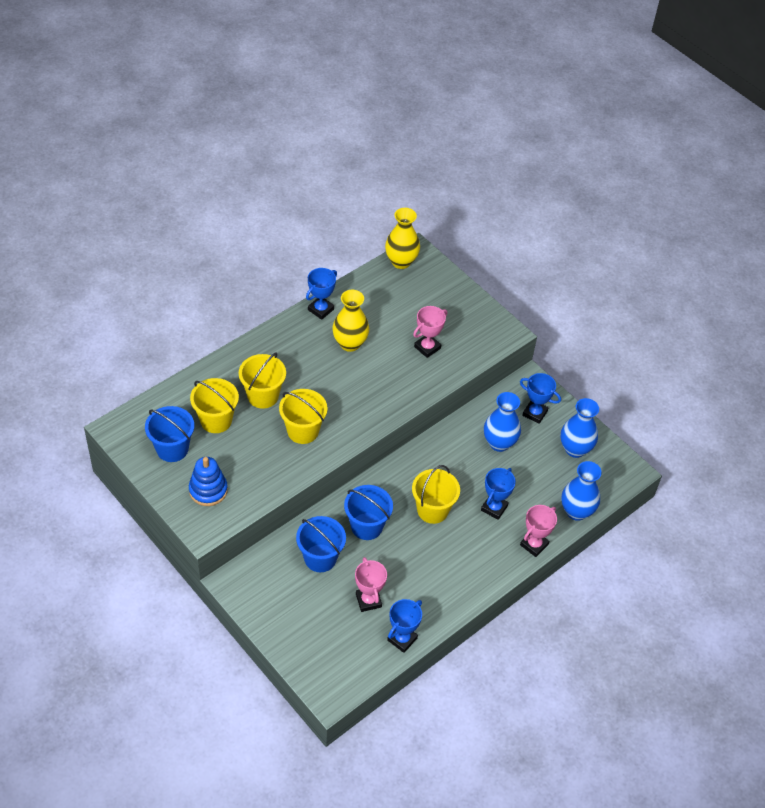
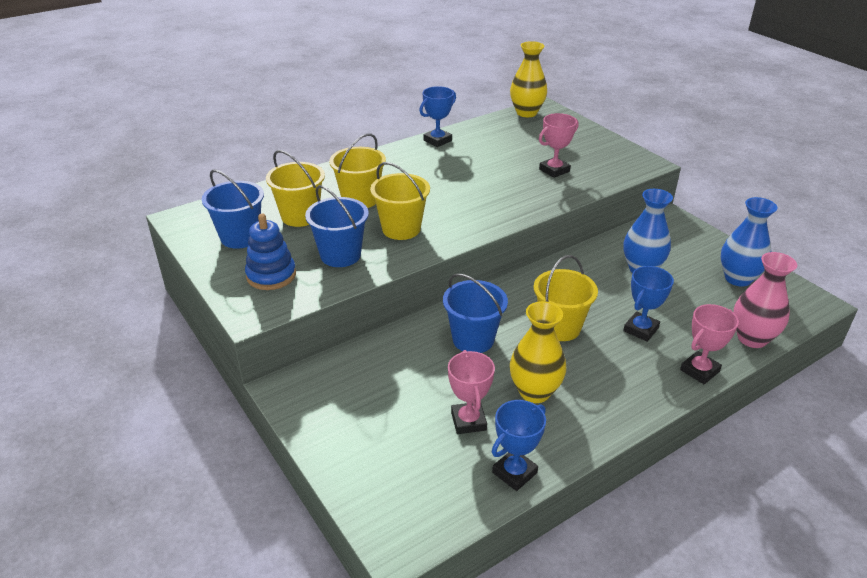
camera: 10 degrees right, 15 degrees down
blue bucket [296,516,346,572] -> blue bucket moved to [305,185,369,267]
yellow vase [332,290,369,352] -> yellow vase moved to [510,301,566,403]
blue trophy [520,373,561,424] -> none
blue vase [561,461,602,521] -> pink vase [733,252,797,348]

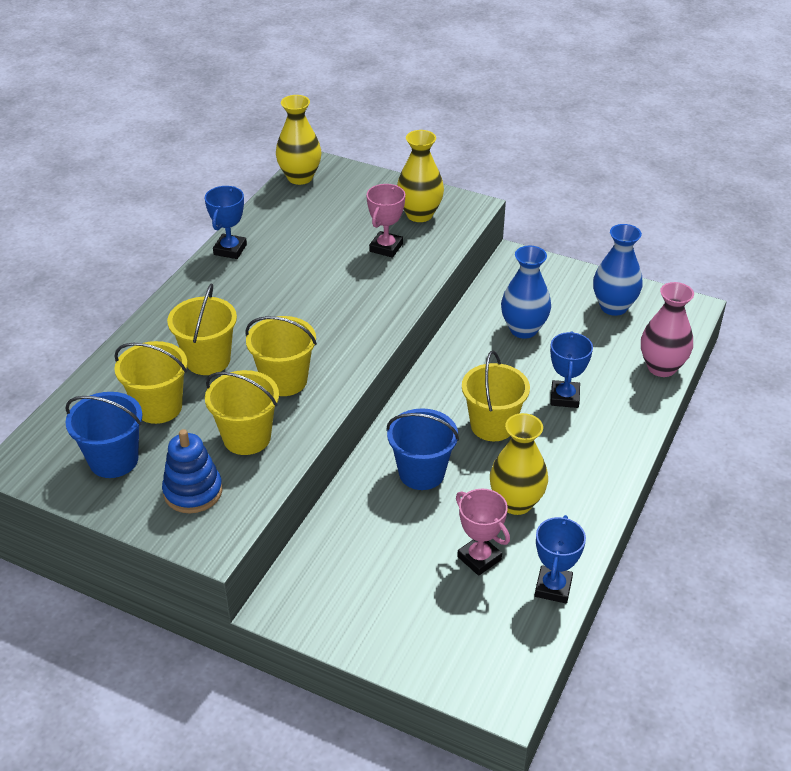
camera: 30 degrees left, 5 degrees up
blue bucket [305,185,369,267] -> yellow bucket [205,370,279,455]
pink trophy [680,304,739,385] -> none
none -> yellow vase [397,130,444,222]

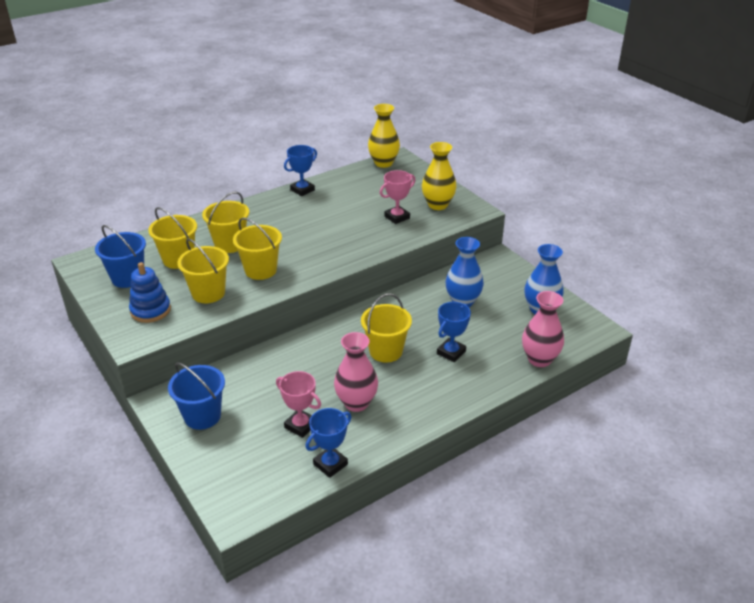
camera: 30 degrees right, 5 degrees down
blue bucket [386,408,459,490] -> blue bucket moved to [168,362,225,430]
pink trophy [456,489,510,576] -> pink trophy turned 45 degrees counterclockwise [276,371,321,438]
yellow vase [490,413,548,515] -> pink vase [334,332,378,412]

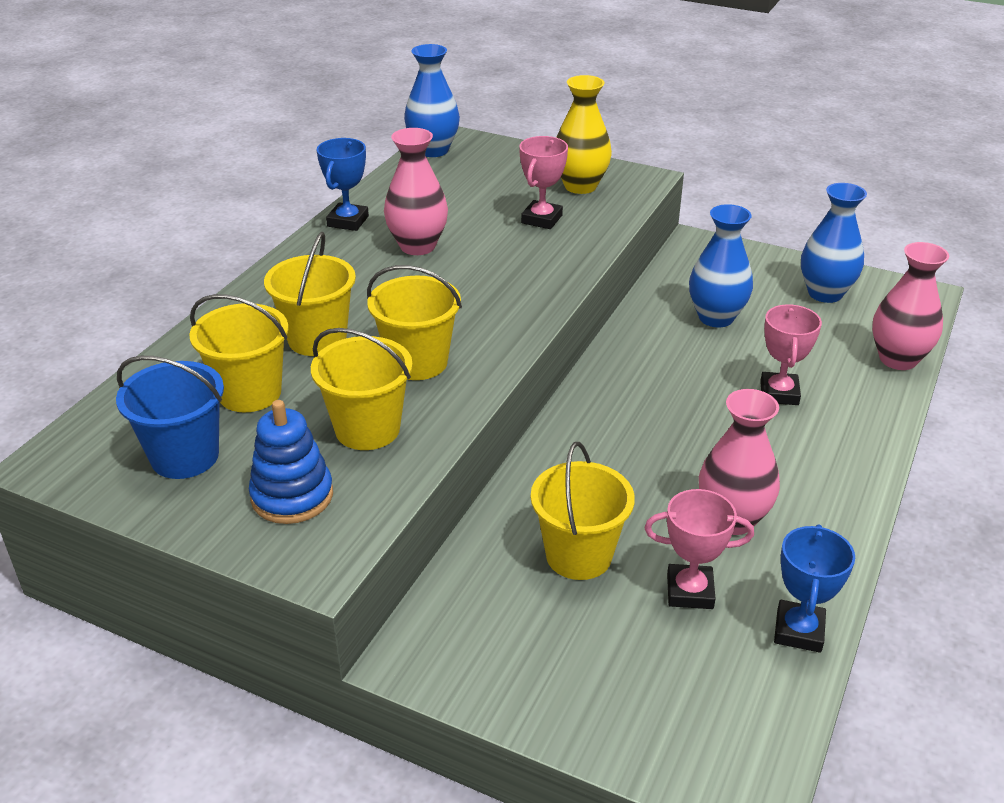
camera: 30 degrees left, 0 degrees up
blue bucket [168,362,225,430] -> none
yellow bucket [361,293,412,362] -> yellow bucket moved to [531,442,635,580]
yellow vase [368,104,400,168] -> blue vase [404,44,460,157]
blue trophy [437,302,471,362] -> pink trophy [760,304,822,405]
none -> pink vase [384,128,448,255]

